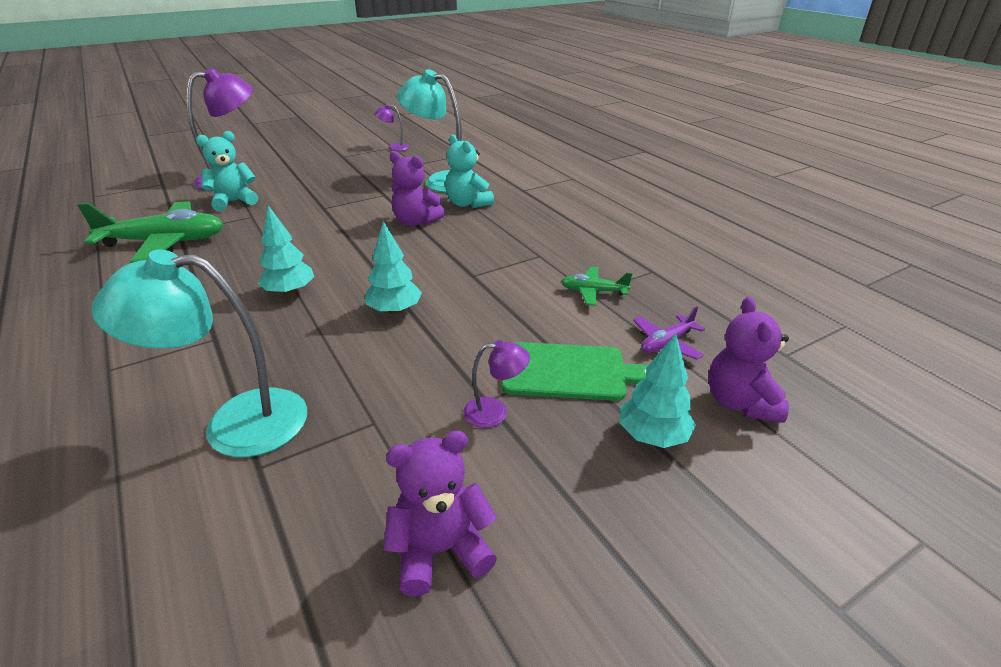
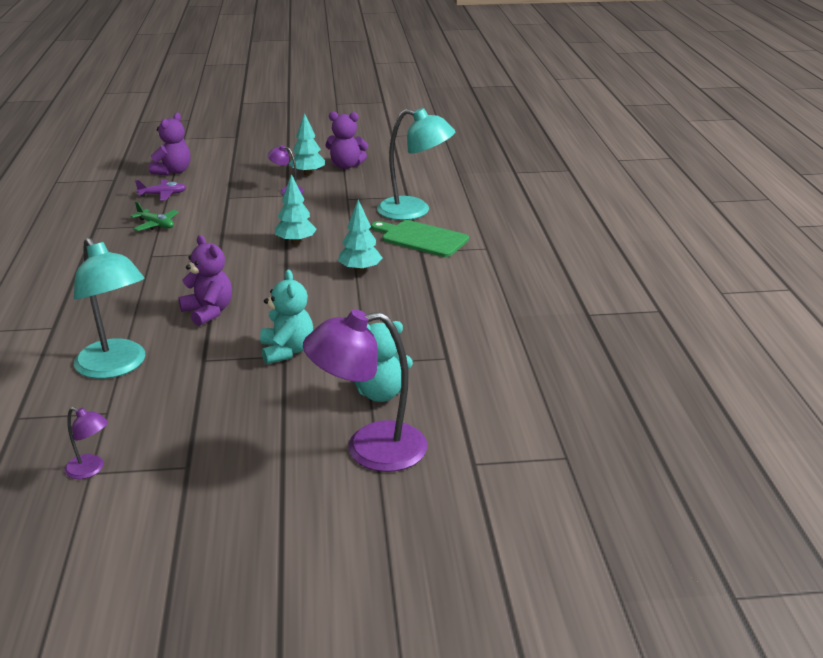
camera: 155 degrees left, 5 degrees down
green plane [77,201,223,263] -> none
turquoise teddy bear [445,134,494,208] -> turquoise teddy bear moved to [260,270,313,364]
green cutting board [502,342,649,401] -> green cutting board moved to [371,220,469,257]
turquoise tree [620,333,696,448] -> turquoise tree moved to [289,113,325,176]

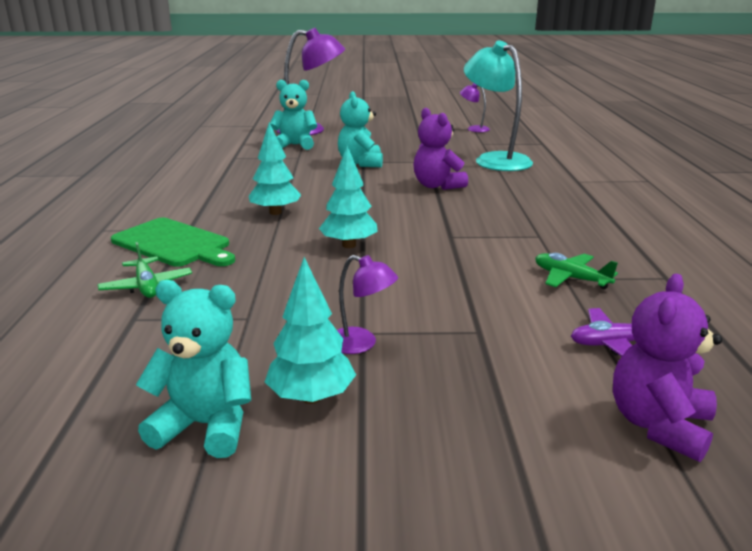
camera: 175 degrees left, 5 degrees down
purple teddy bear [325,111,368,169] -> turquoise teddy bear [136,280,251,458]
turquoise lamp [377,108,455,220] -> green plane [98,242,192,298]

